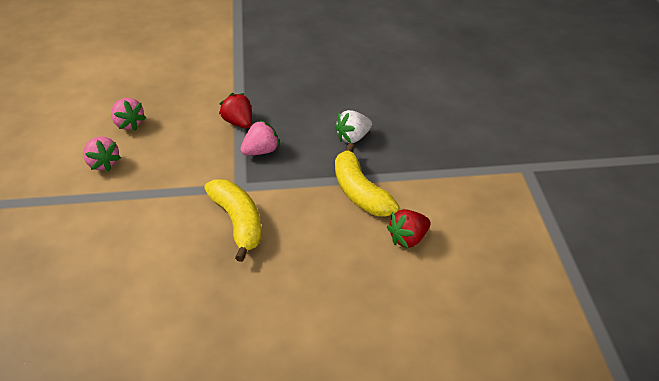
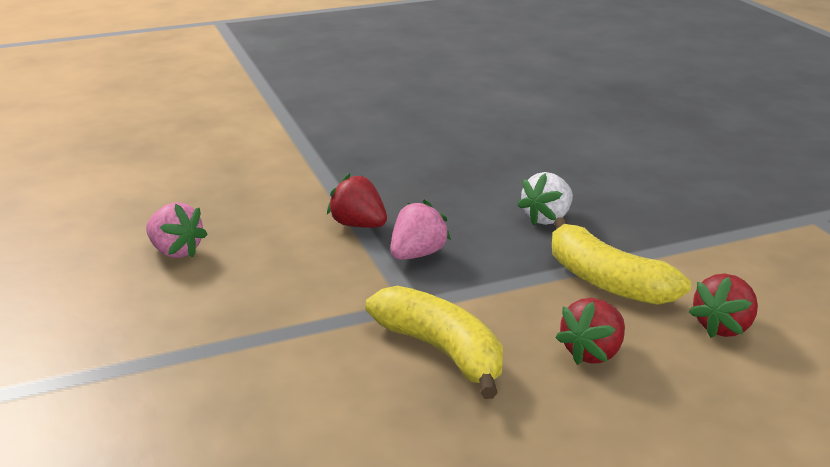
camera: 15 degrees left, 15 degrees down
pink strawberry [83,136,121,171] -> none
none -> red strawberry [556,298,625,365]

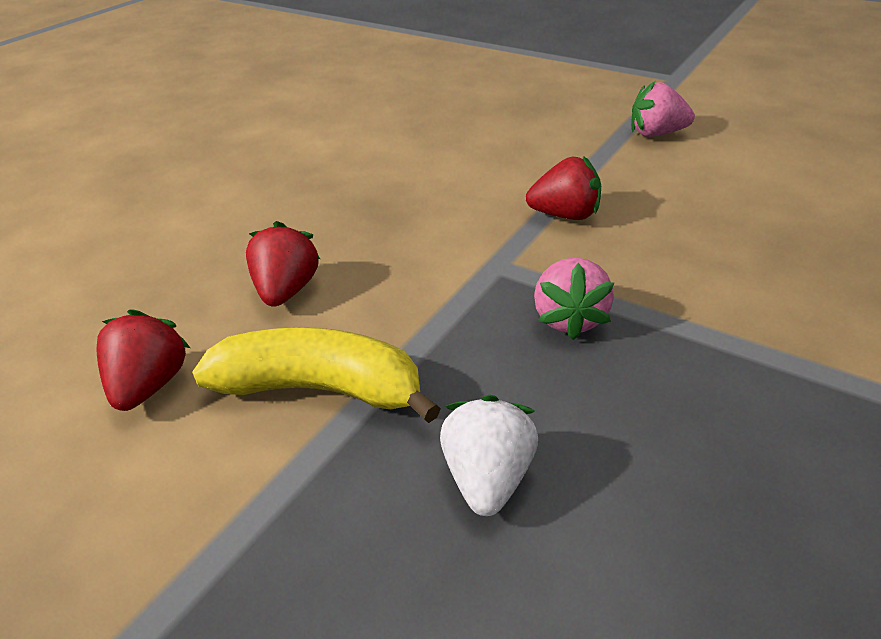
camera: 145 degrees right, 10 degrees up
pink strawberry [146,202,208,258] -> pink strawberry moved to [631,81,695,137]
red strawberry [327,173,387,228] -> red strawberry moved to [526,156,601,220]
yellow banana [366,286,503,399] -> none

